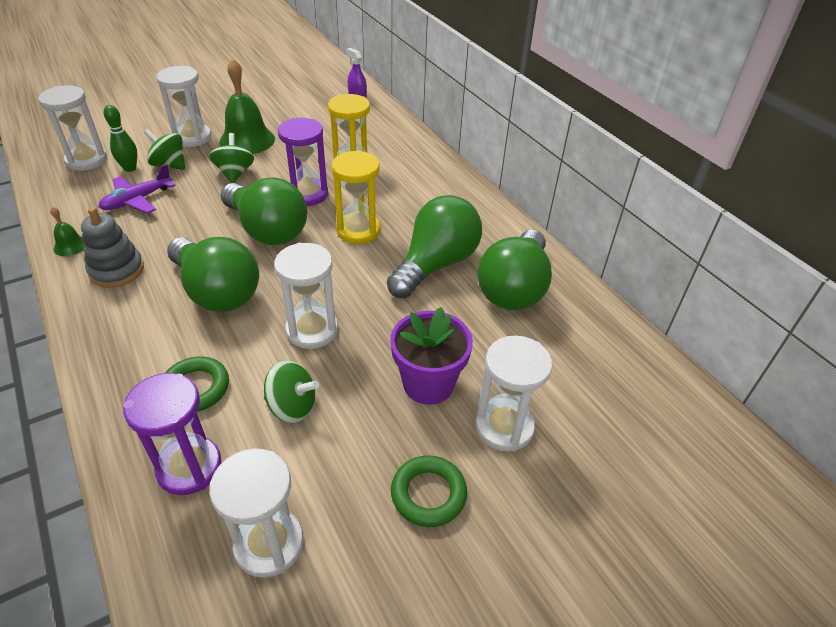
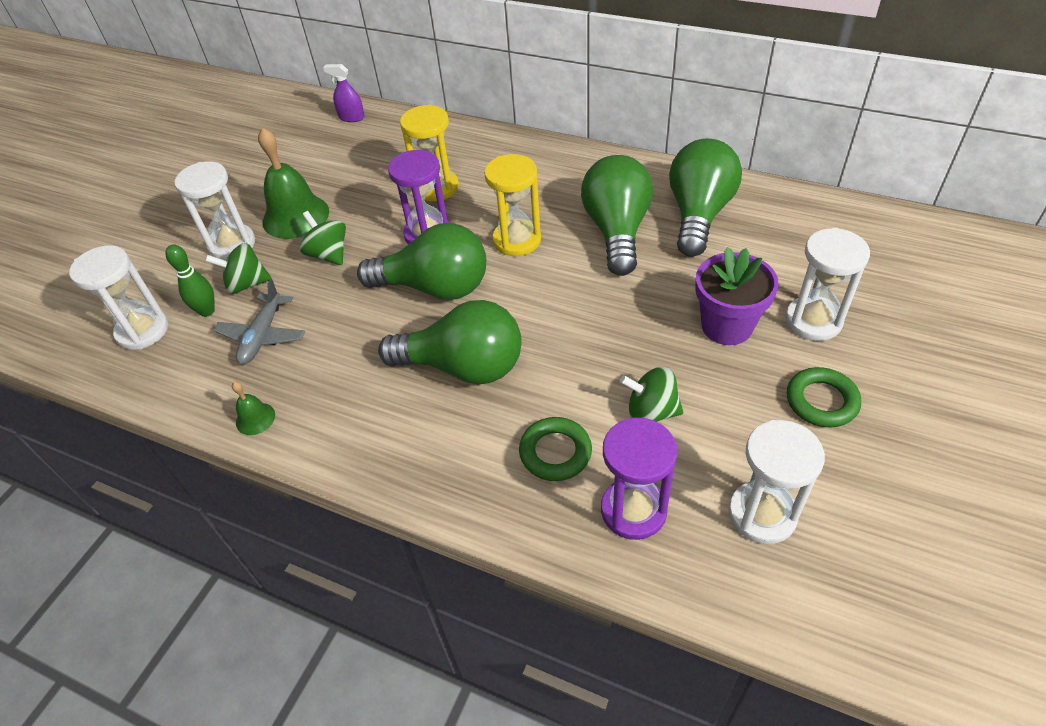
camera: 30 degrees left, 5 degrees up
grey stacking toy [81,207,144,288] -> none
purple plane [98,164,176,214] -> grey plane [213,279,305,365]
green spinning top [264,360,319,423] -> green spinning top turned 150 degrees counterclockwise [620,367,683,422]
white hourglass [274,243,338,349] -> none
green light bulb [478,230,552,311] -> green light bulb turned 150 degrees counterclockwise [669,139,742,257]

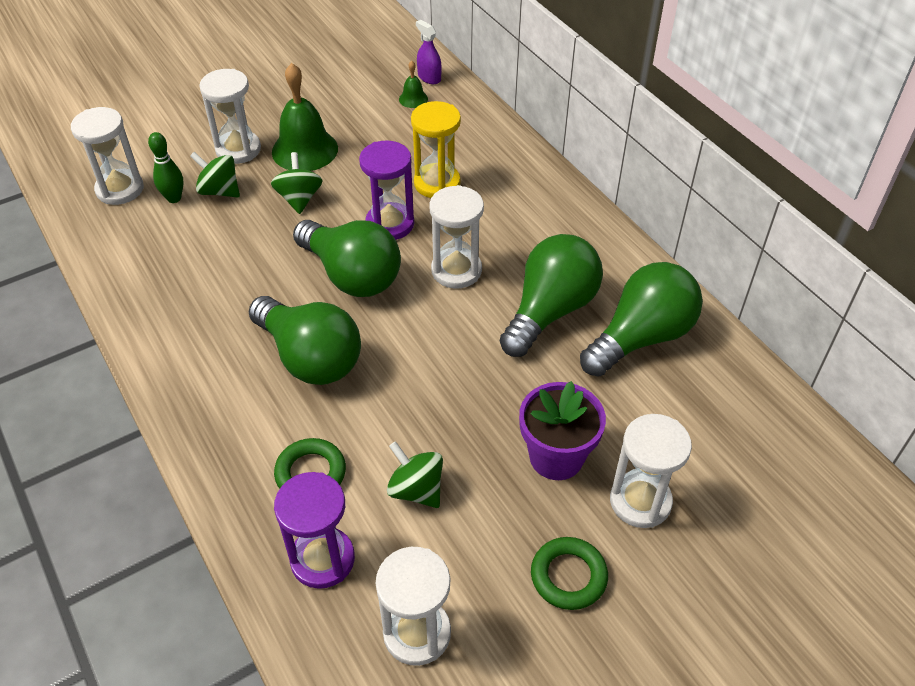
camera: 30 degrees right, 0 degrees up
grey plane [213,279,305,365] -> none
green bell [232,382,275,435] -> green bell moved to [399,61,428,108]
yellow hourglass [484,154,541,256] -> white hourglass [429,185,484,289]

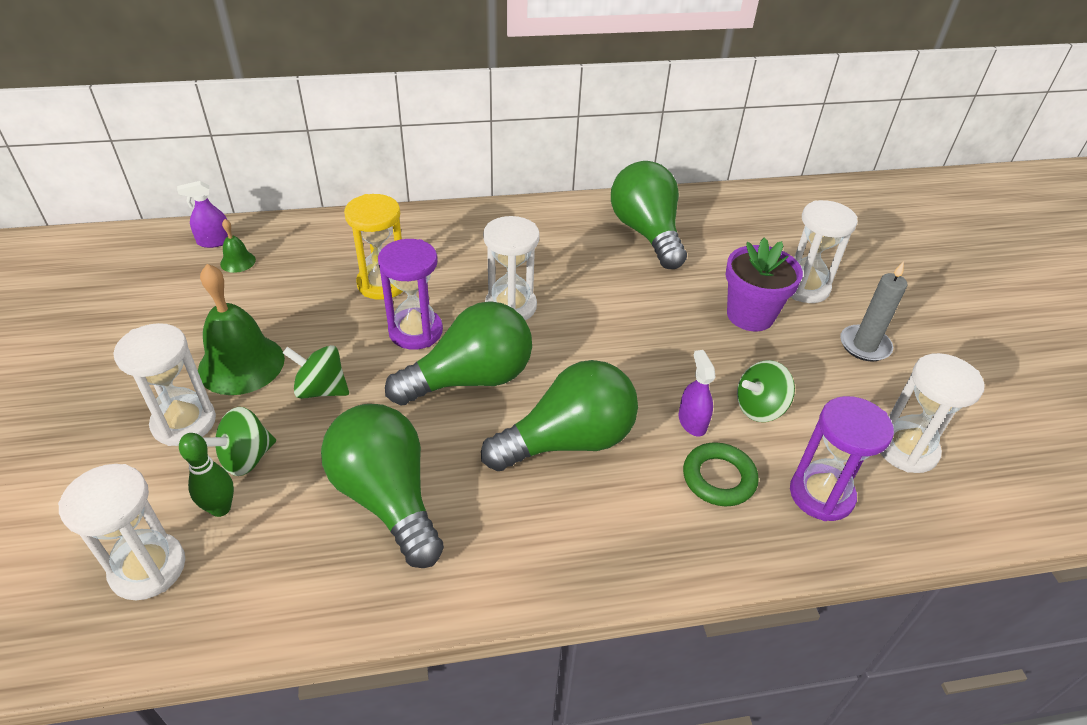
camera: 70 degrees left, 5 degrees down
green light bulb [500,234,603,357] -> green light bulb moved to [321,404,444,568]
green ring [531,537,608,610] -> grey candle [840,261,907,362]
none -> purple spray bottle [679,350,715,436]

